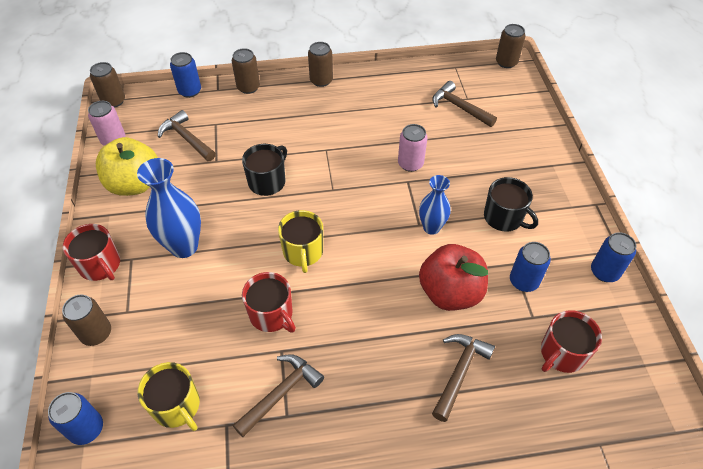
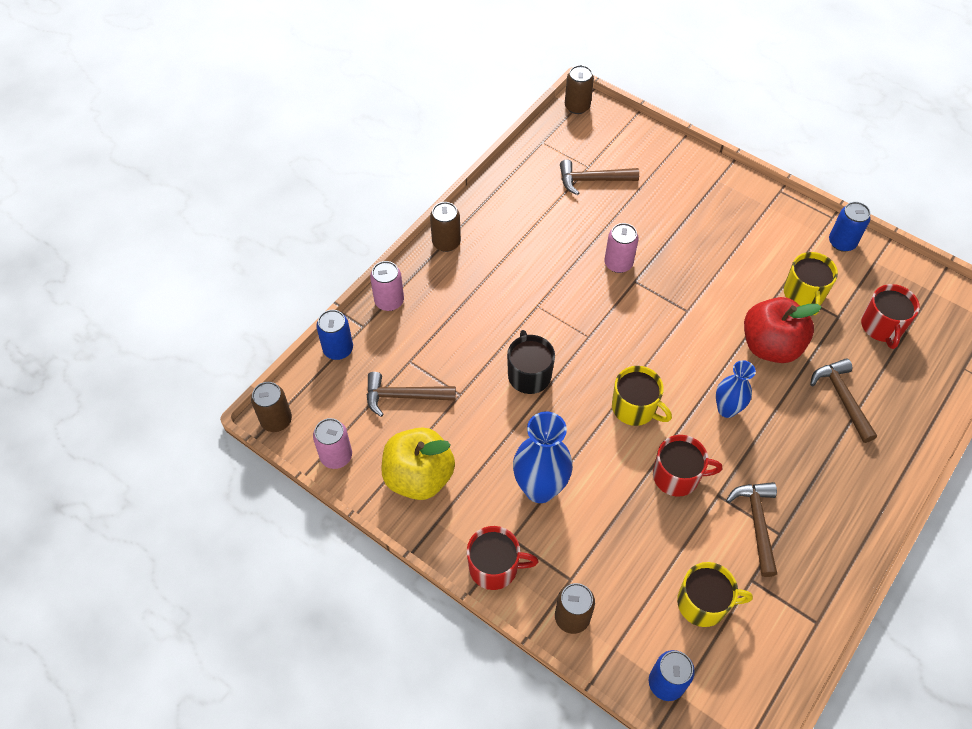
camera: 45 degrees left, 5 degrees up
brown can [231,48,260,94] -> pink can [370,261,404,311]
blue vase [419,175,451,235] -> blue vase moved to [716,360,756,418]
black mug [484,177,538,231] -> none
blue can [510,242,551,292] -> yellow mug [784,252,838,315]

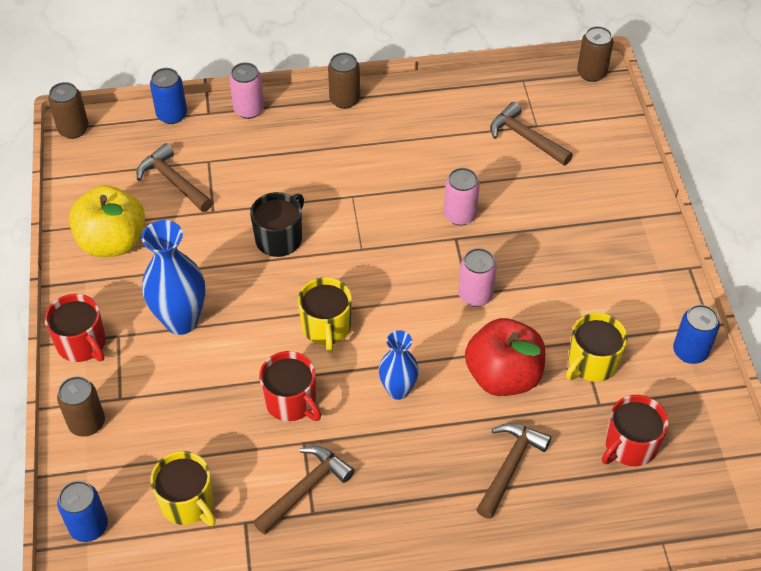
camera: 45 degrees right, 5 degrees down
pink can [313,418,352,469] -> pink can moved to [458,248,497,307]

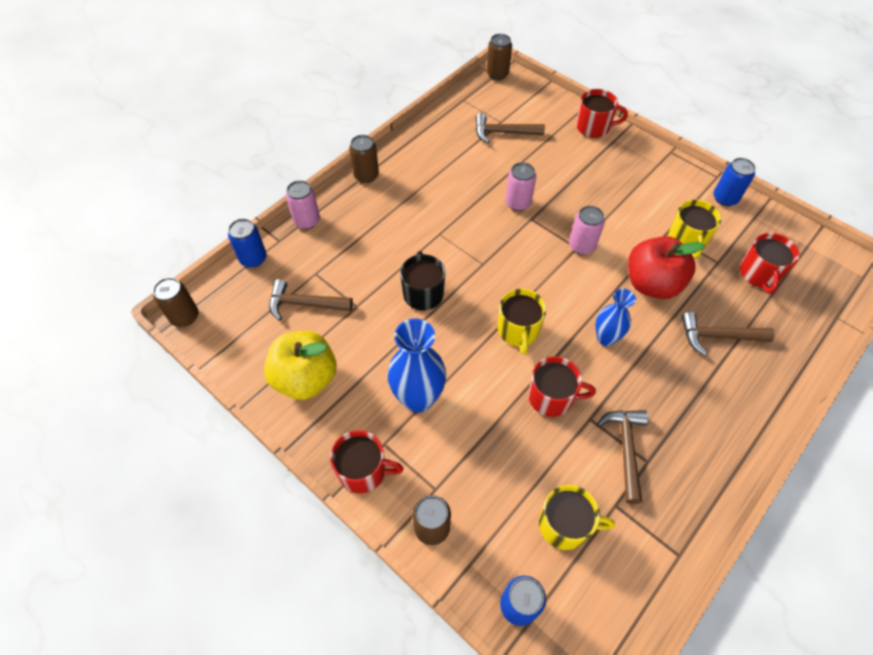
camera: 40 degrees left, 5 degrees up
yellow mug [298,277,352,353] -> yellow mug turned 45 degrees clockwise [498,289,546,355]
brown hammer [476,423,551,519] -> brown hammer turned 75 degrees counterclockwise [681,312,775,355]
none -> red mug [576,89,628,138]

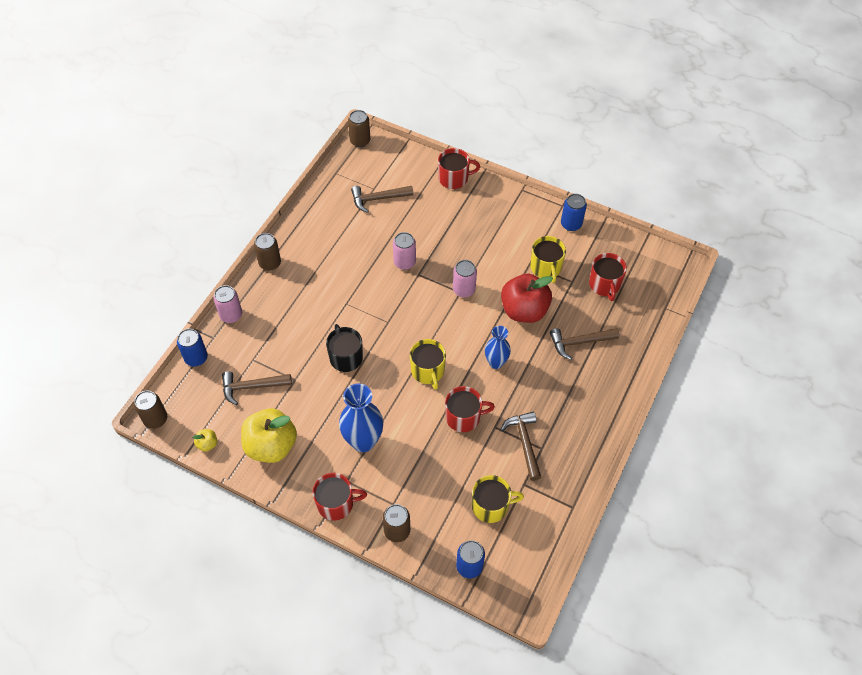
camera: 15 degrees left, 0 degrees up
none -> yellow apple [193,429,217,452]

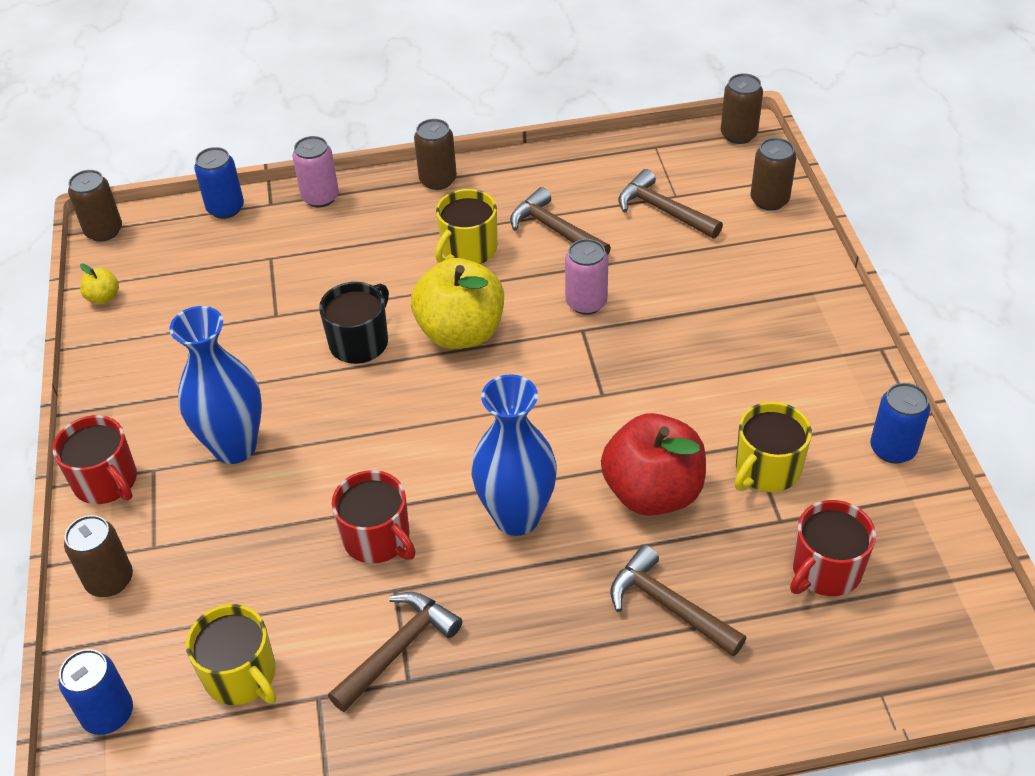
camera: 55 degrees right, 10 degrees down
brown hammer [222,371,292,405] -> brown hammer moved to [510,187,611,255]
yellow apple [241,408,297,463] -> yellow apple moved to [411,258,504,349]
yellow mug [410,339,446,390] -> yellow mug moved to [435,189,497,264]
red mug [438,148,480,189] -> none
pink can [453,260,477,297] -> none
blue vase [485,326,511,369] -> blue vase [471,374,557,536], size x1.60
none -> brown can [751,138,796,211]

